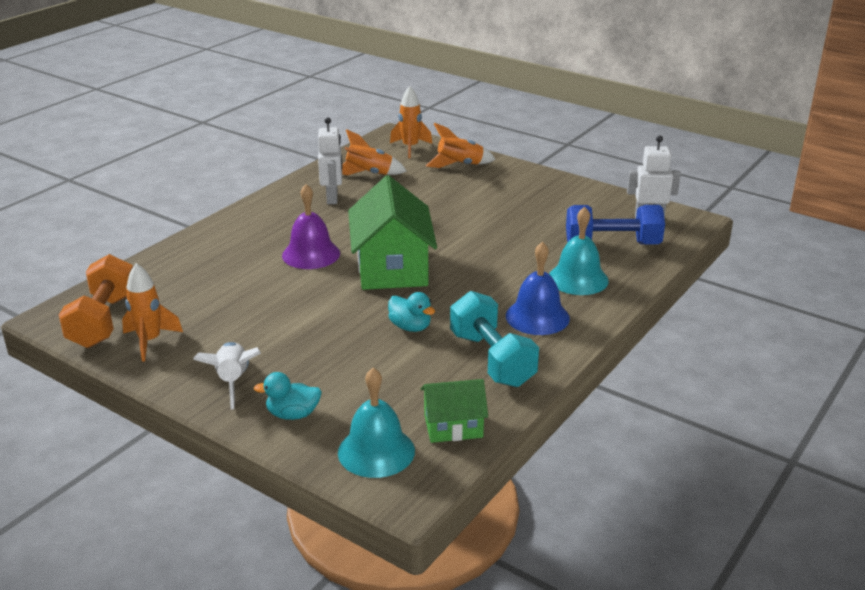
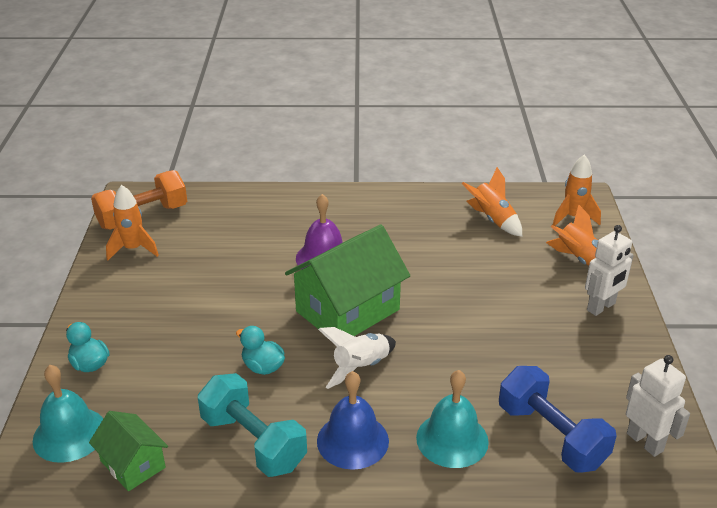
camera: 55 degrees right, 5 degrees up
white rocket [193,342,261,409] -> white rocket moved to [318,327,396,389]
white robot [318,117,342,204] -> white robot moved to [585,225,634,316]
turquoise duck [388,292,435,332] -> turquoise duck turned 120 degrees clockwise [236,326,285,375]
turquoise dumbbell [450,291,539,387] -> turquoise dumbbell turned 75 degrees counterclockwise [198,373,307,477]

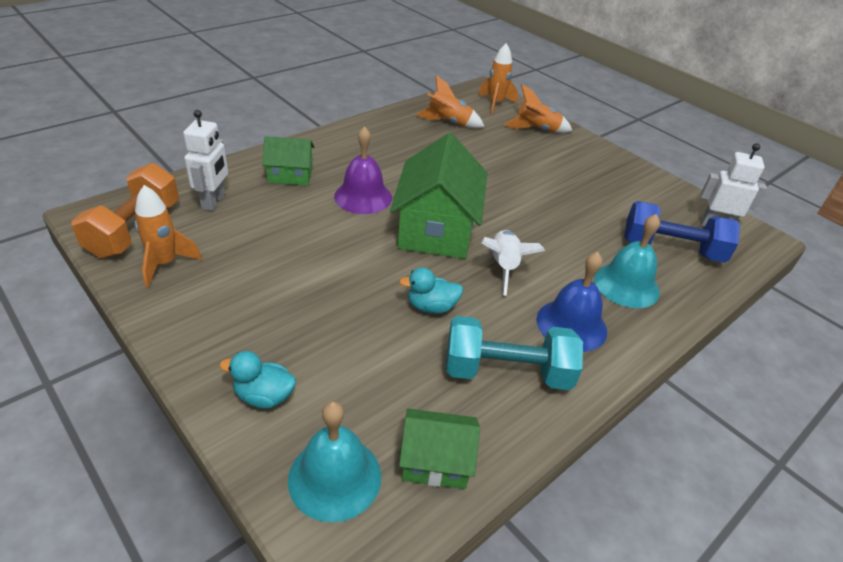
camera: 45 degrees left, 5 degrees up
white robot [585,225,634,316] -> white robot moved to [183,110,228,211]
none -> green house [262,136,314,186]

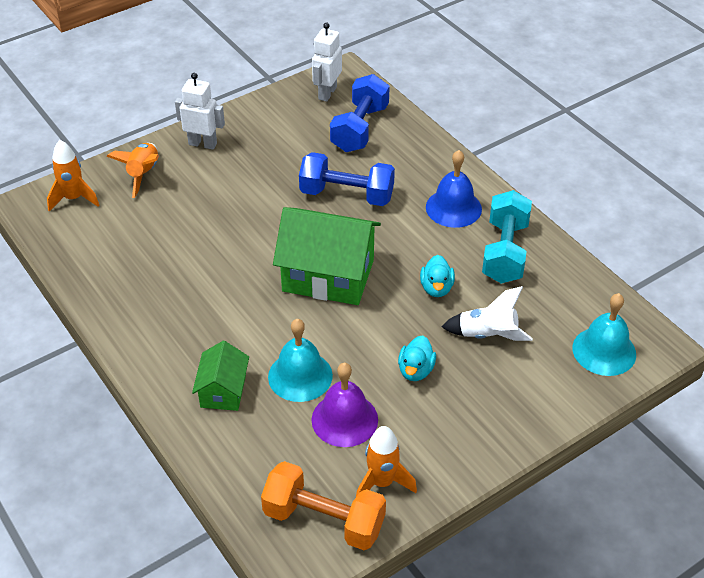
camera: 80 degrees left, 5 degrees up
white robot [183,110,228,211] -> white robot moved to [175,73,225,150]
turquoise duck [219,351,296,409] -> turquoise duck moved to [398,336,436,381]
purple bell [334,126,392,214] -> purple bell moved to [312,363,378,447]
green house [399,409,480,489] -> none
orange rocket [416,75,484,128] -> none
white rocket [481,230,545,296] -> white rocket moved to [442,286,533,341]
turquoise bell [594,214,660,308] -> turquoise bell moved to [268,319,333,402]
none -> blue dumbbell [299,152,395,206]

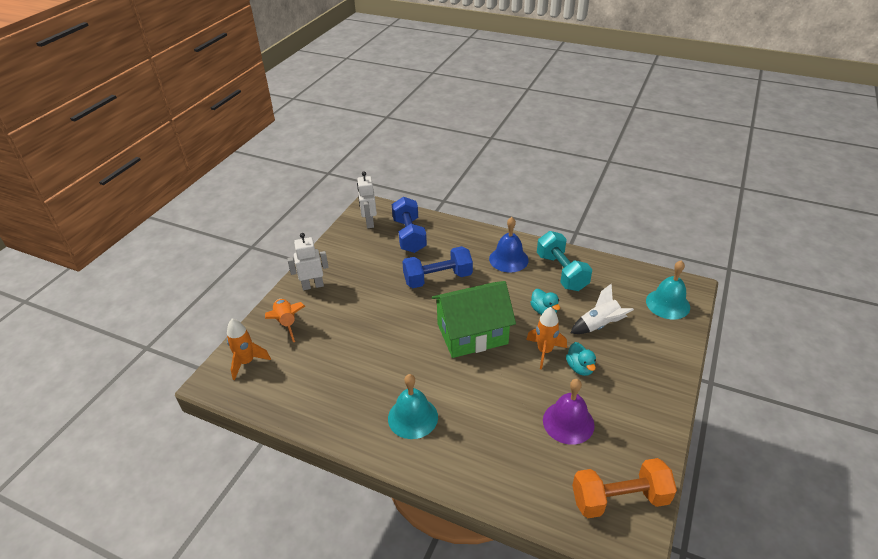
camera: 30 degrees left, 5 degrees down
green house [192,341,249,411] -> none
turquoise bell [268,319,333,402] -> turquoise bell moved to [388,374,438,439]
orange rocket [356,426,417,497] -> orange rocket moved to [526,307,567,369]

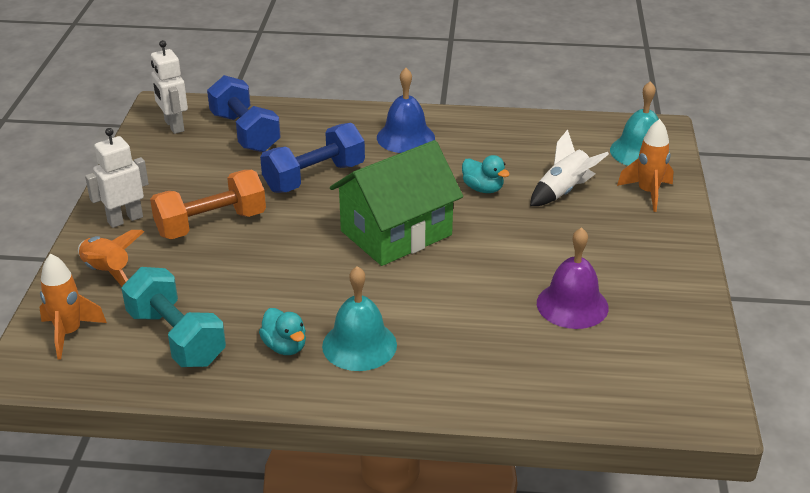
camera: 20 degrees left, 5 degrees down
orange rocket [526,307,567,369] -> orange rocket moved to [617,119,673,212]
turquoise dumbbell [537,231,592,291] -> turquoise dumbbell moved to [122,267,226,367]
turquoise duck [566,342,596,376] -> turquoise duck moved to [259,308,306,355]
orange dumbbell [572,458,677,518] -> orange dumbbell moved to [150,170,266,239]

